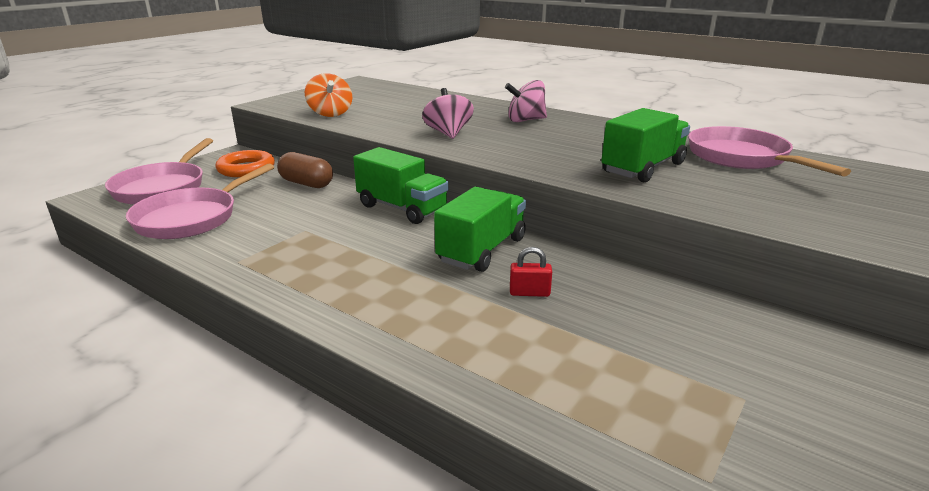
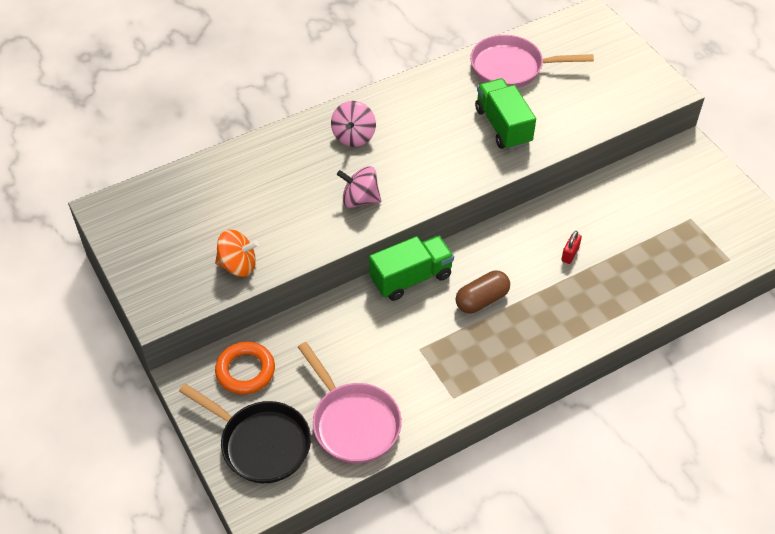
camera: 65 degrees left, 25 degrees up
pink pan [105,138,213,205] -> black pan [179,383,311,483]
brown capsule [277,152,333,188] -> brown capsule moved to [456,271,510,313]
green truck [434,187,526,272] -> none

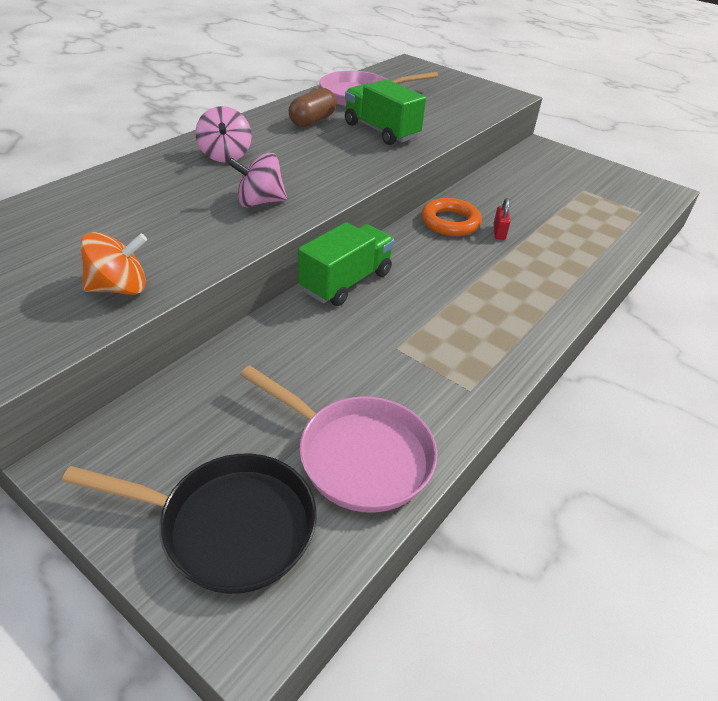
camera: 25 degrees left, 10 degrees down
orange ring [215,342,275,395] -> orange ring moved to [421,198,482,236]
brown capsule [456,271,510,313] -> brown capsule moved to [288,88,337,127]

